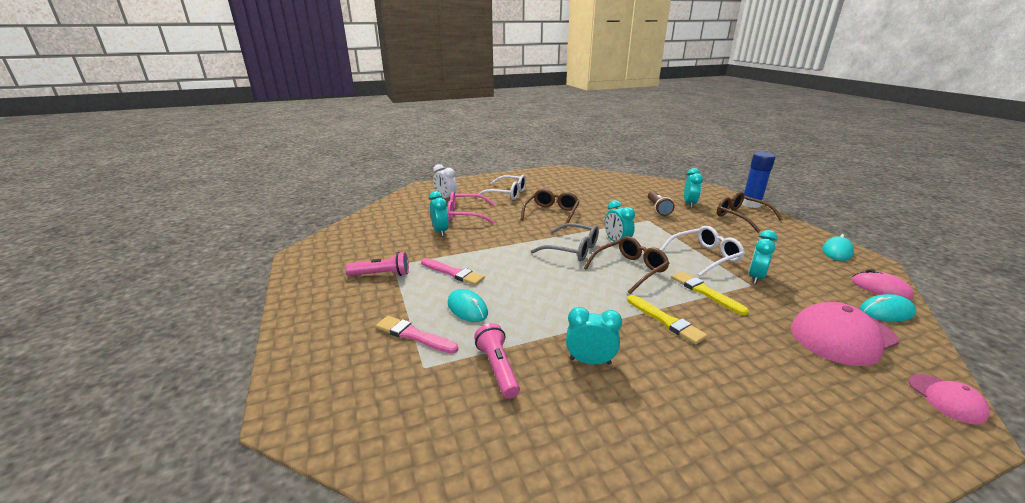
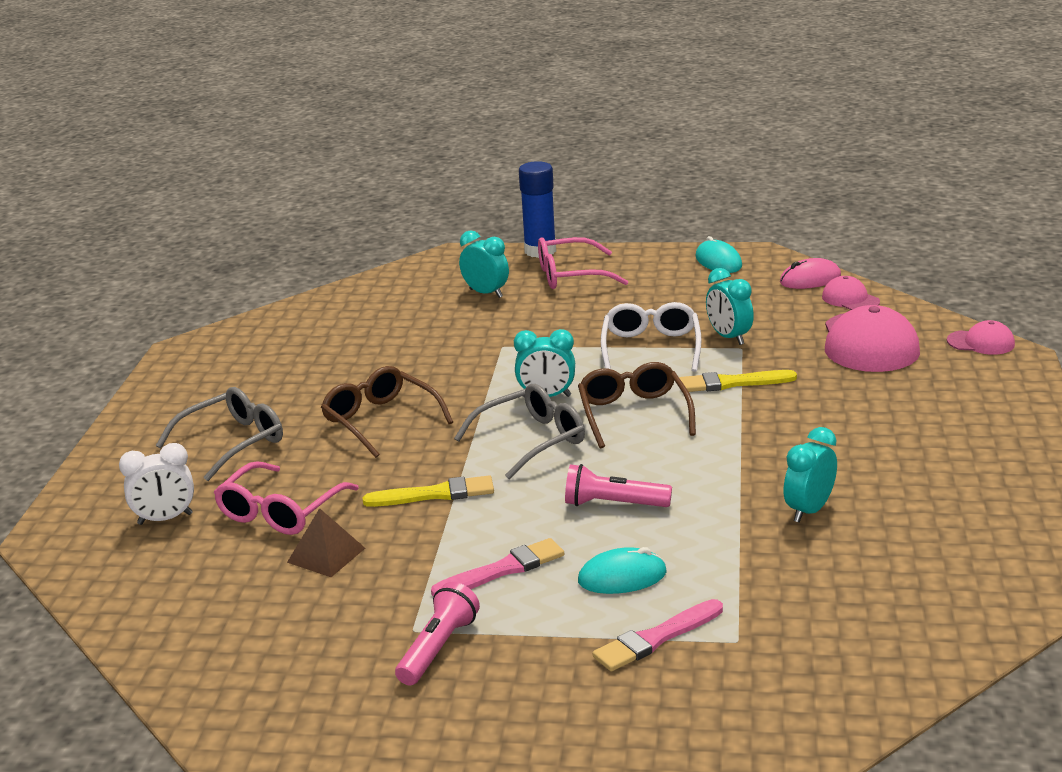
camera: 60 degrees left, 0 degrees up
turquoise clock [429,191,449,236] -> brown pyramid [287,508,365,577]
pink flashlight [474,323,520,399] -> pink flashlight moved to [565,464,672,507]
white glasses [476,174,526,200] -> grey glasses [156,387,283,481]
yellow brush [627,295,707,344] -> yellow brush moved to [363,476,494,507]
brown flashlight [648,191,674,216] -> none
brown glasses [717,192,783,233] -> pink glasses [538,237,628,289]
turquoise mouse [860,294,916,322] -> pink cap [822,276,880,310]

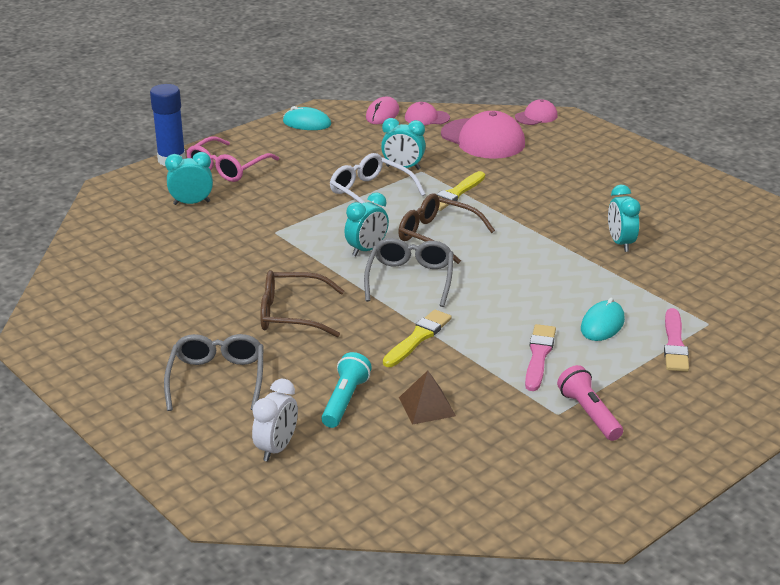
camera: 50 degrees left, 5 degrees up
pink glasses [214,461,359,535] -> turquoise flashlight [321,352,372,428]
pink flashlight [565,464,672,507] -> none

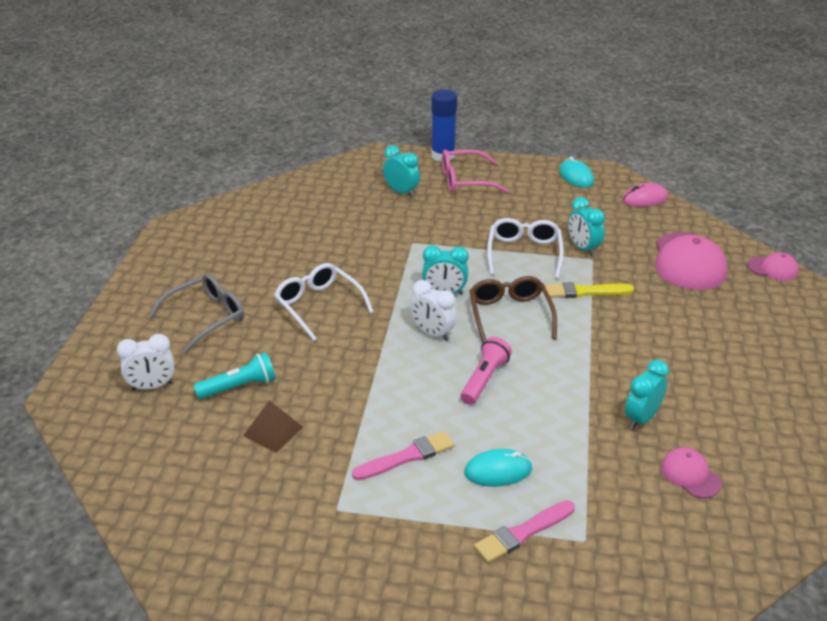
camera: 50 degrees right, 5 degrees up
brown glasses [260,270,344,337] -> white glasses [274,263,373,341]
grey glasses [364,238,453,307] -> white clock [410,280,457,341]
yellow brush [383,309,452,367] -> none
pink cap [405,102,450,125] -> pink cap moved to [661,448,722,498]
pink flashlight [557,365,623,441] -> pink flashlight moved to [461,337,512,405]

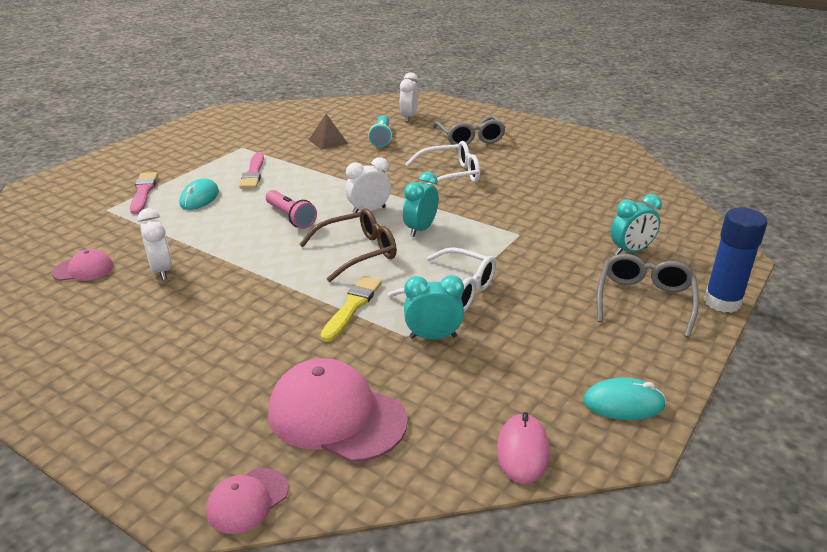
camera: 115 degrees right, 5 degrees down
pink glasses [442,150,509,193] -> grey glasses [597,254,699,338]
brown glasses [469,276,557,343] -> brown glasses turned 45 degrees counterclockwise [299,208,397,282]
turquoise clock [625,360,669,430] -> white clock [137,208,172,280]

